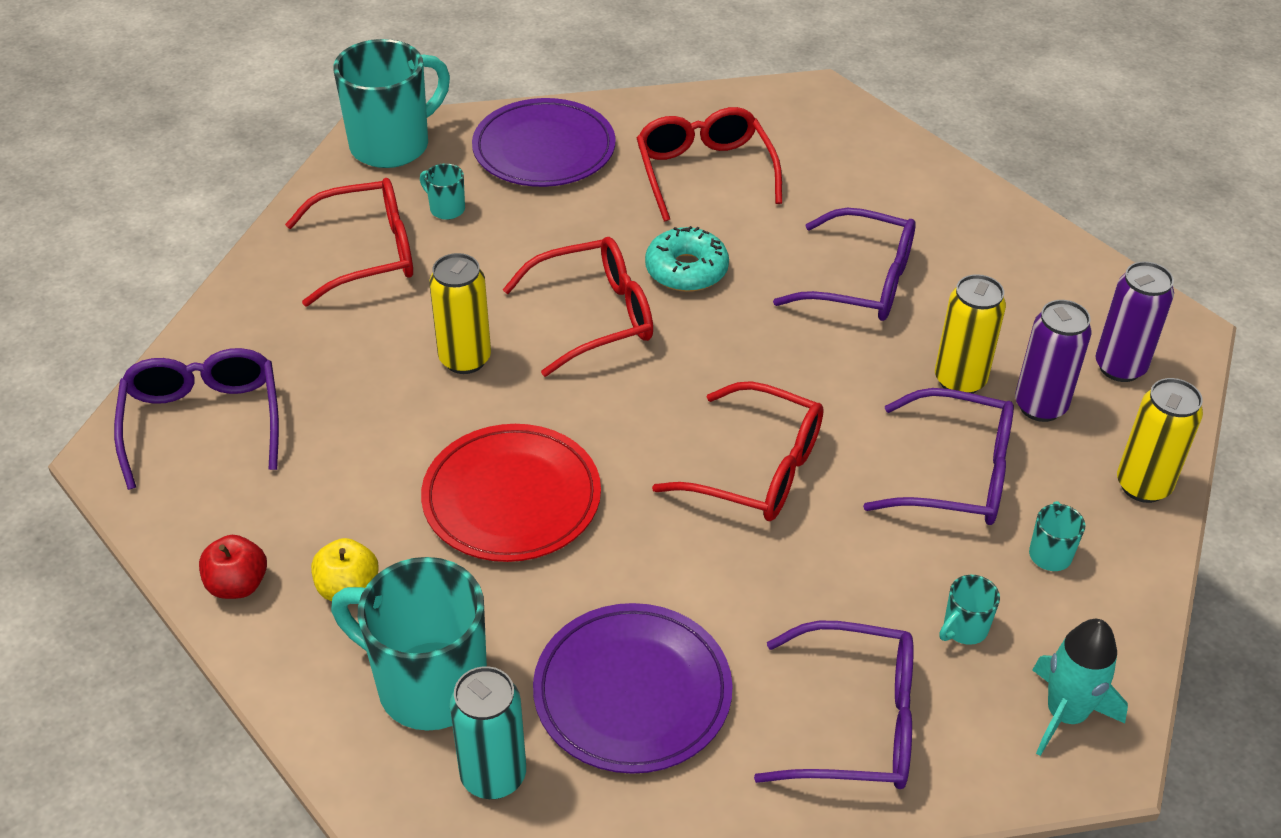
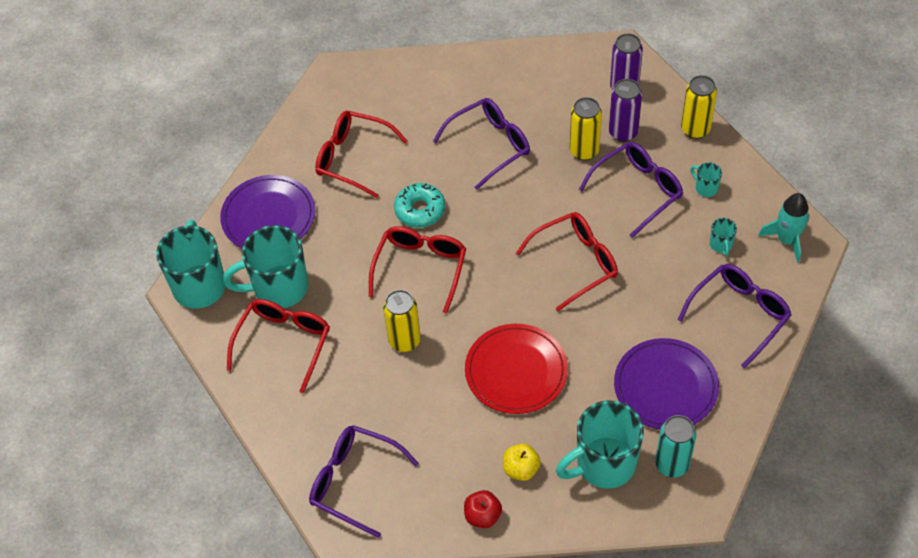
camera: 50 degrees left, 10 degrees up
turquoise mug [420,163,465,220] -> turquoise mug [223,225,308,308], size x2.35

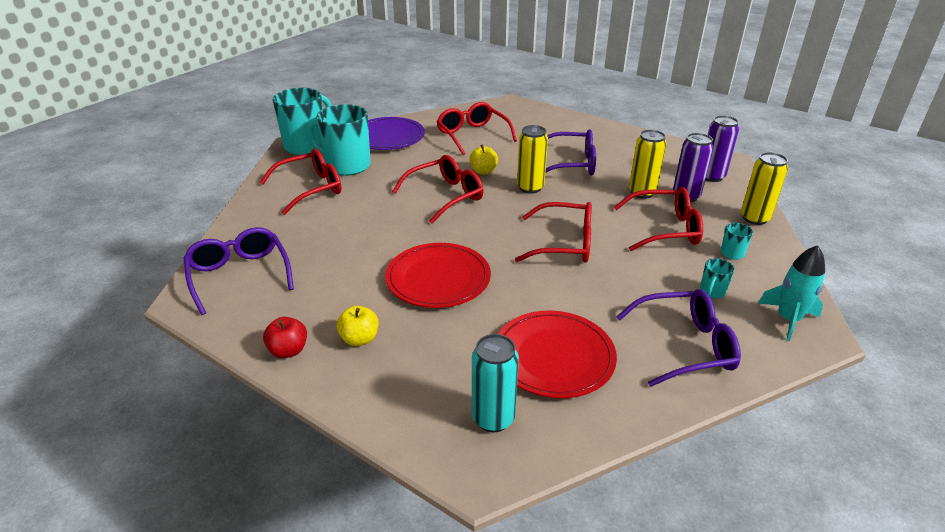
camera: 35 degrees right, 20 degrees down
yellow can [383,290,421,352] -> yellow can moved to [517,125,548,194]
turquoise donut [394,183,445,228] -> yellow apple [469,145,498,175]
turquoise mug [556,400,644,489] -> none
purple glasses [579,142,683,238] -> red glasses [614,187,703,251]
purple plate [614,338,719,429] -> red plate [498,311,617,398]

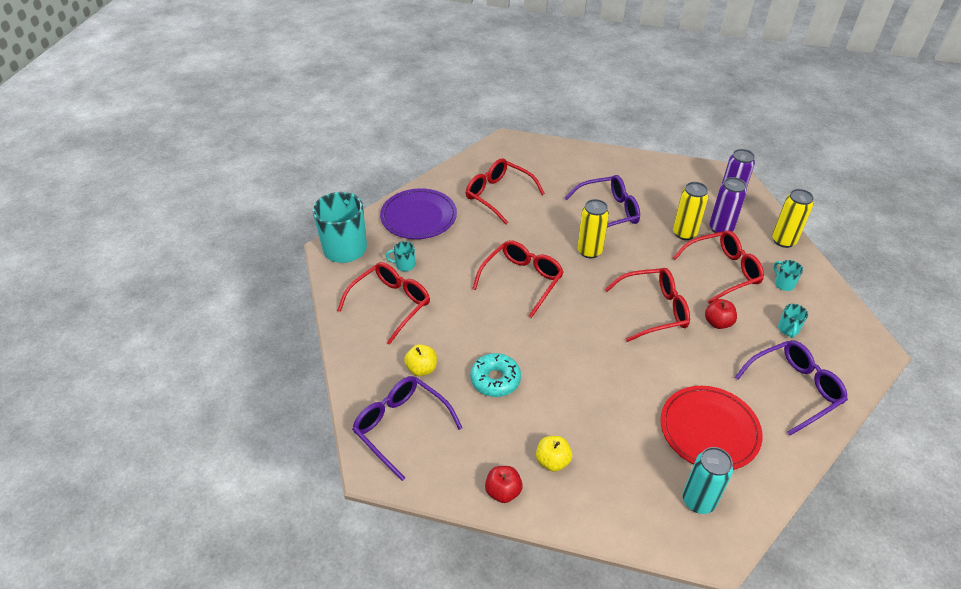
camera: 20 degrees left, 10 degrees up
turquoise mug [306,104,371,176] -> turquoise mug [386,241,415,271], size x0.43
red plate [385,243,491,308] -> none
yellow apple [469,145,498,175] -> yellow apple moved to [404,344,437,376]
turquoise rocket [759,245,825,341] -> none
none -> turquoise donut [470,353,521,397]
none -> red apple [705,299,737,329]

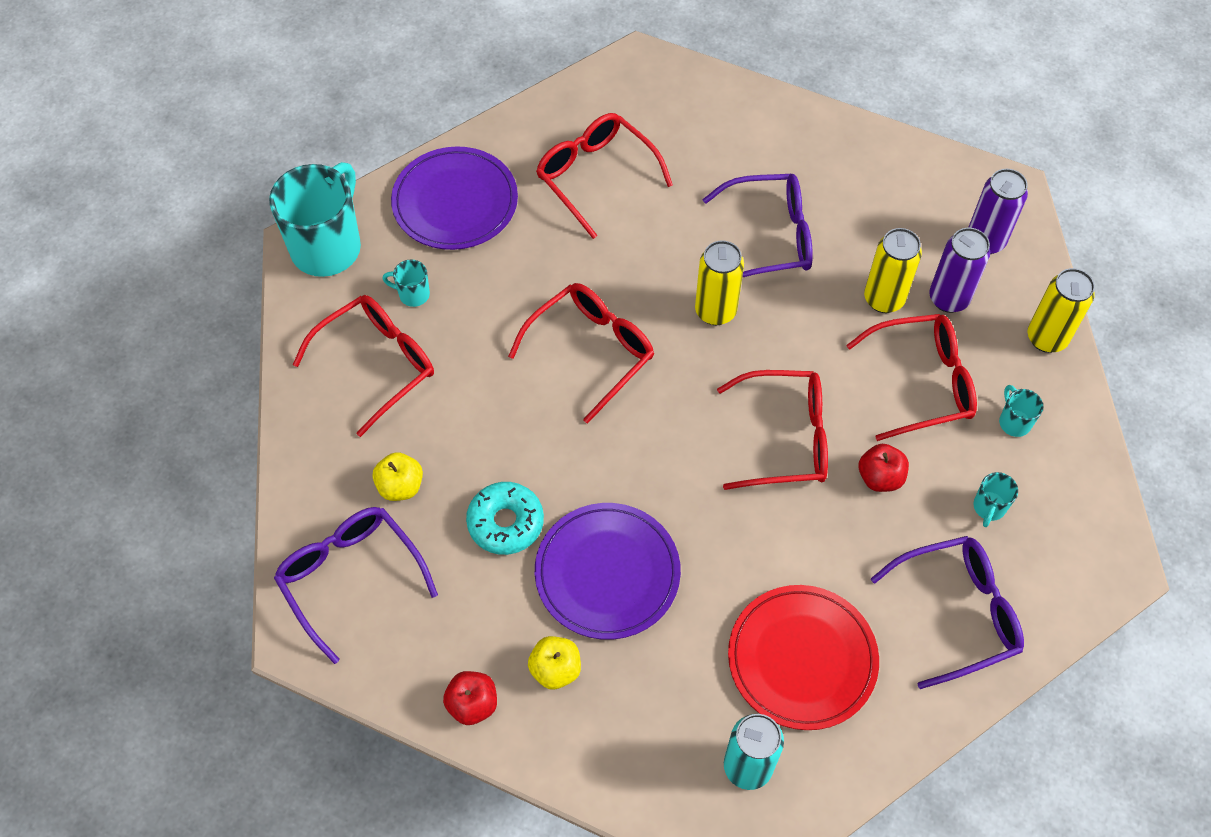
camera: 10 degrees right, 15 degrees up
none -> purple plate [535,503,681,640]

